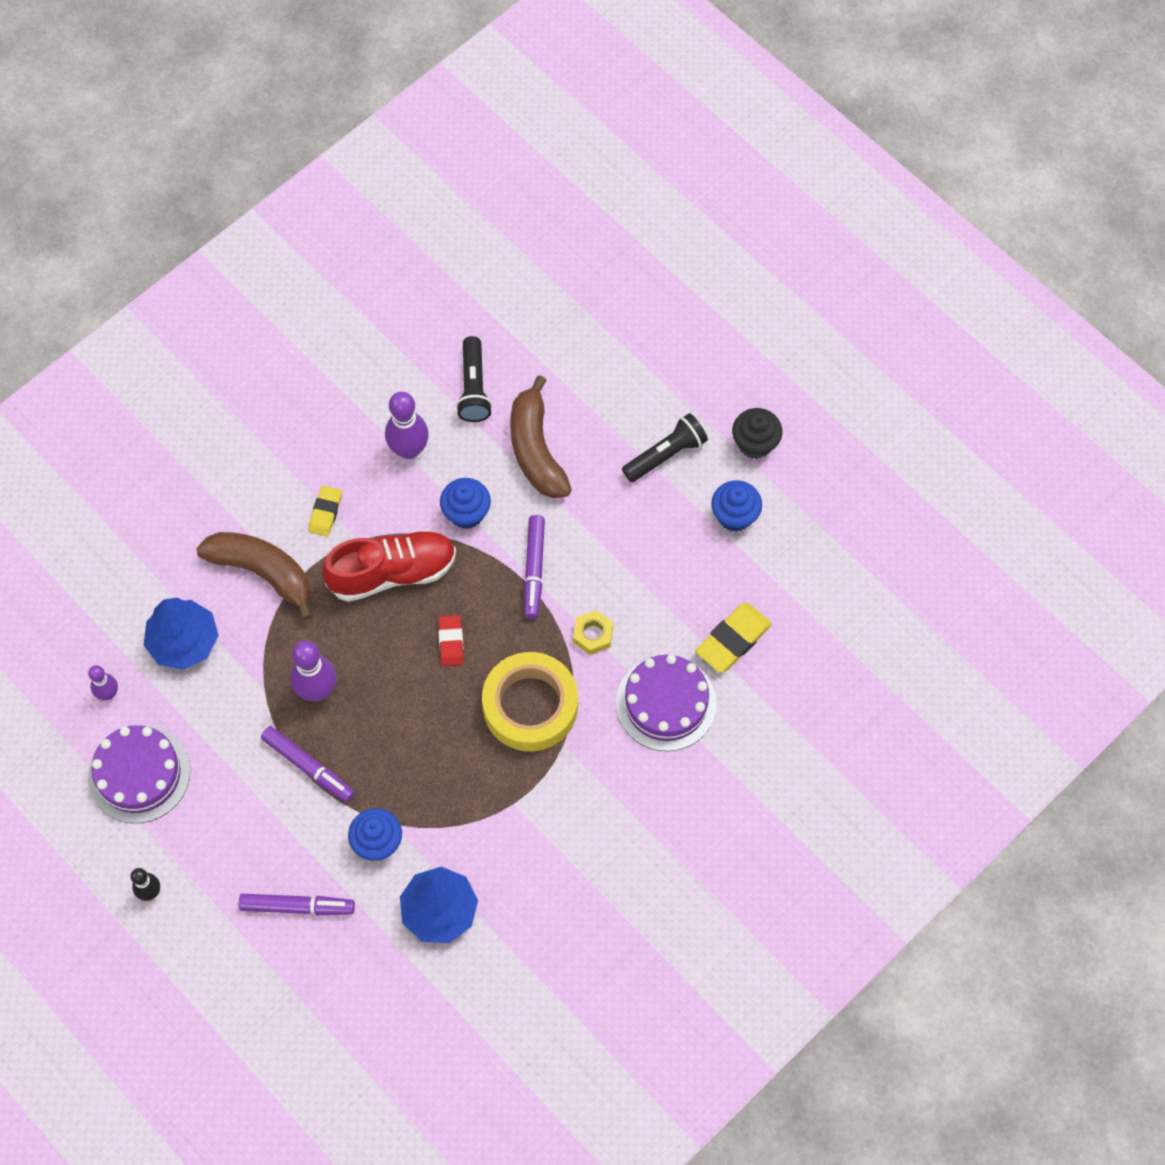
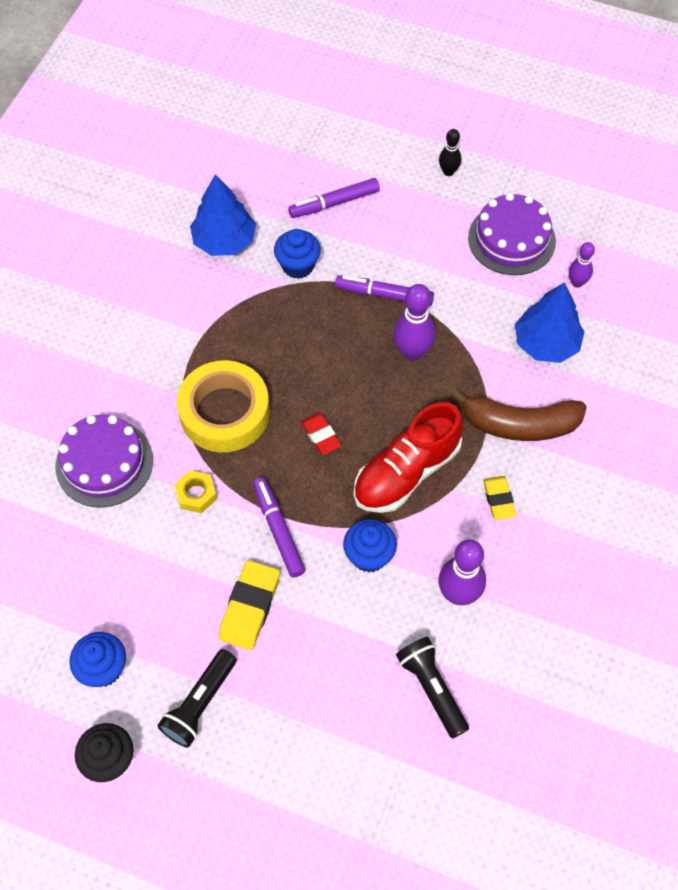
camera: 155 degrees right, 5 degrees down
brown banana [510,375,572,498] -> none
yellow eraser [695,602,772,673] -> yellow eraser moved to [218,560,280,650]

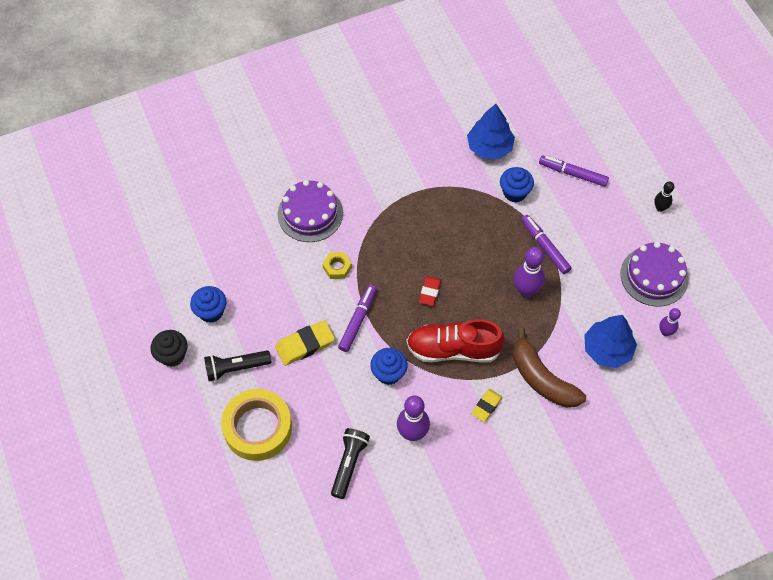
camera: 45 degrees right, 0 degrees up
yellow tape [177,360,270,452] -> yellow tape moved to [221,389,292,461]

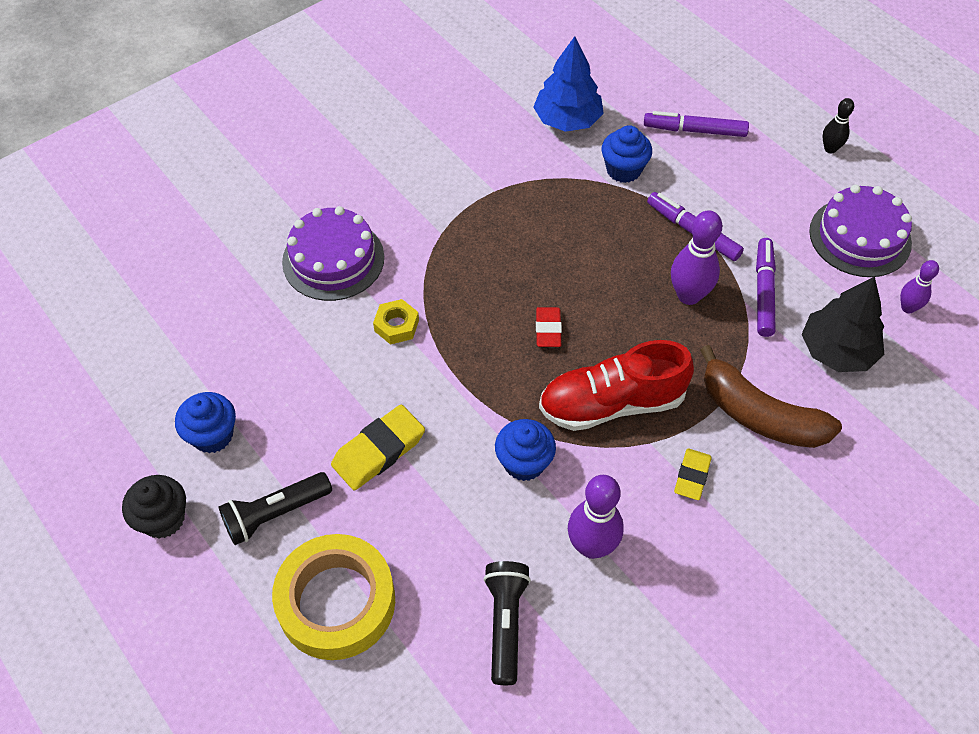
camera: 15 degrees left, 5 degrees down
purple marker [338,284,377,352] -> purple marker moved to [756,238,776,337]
blue tree [584,315,637,368] -> black tree [802,277,884,372]

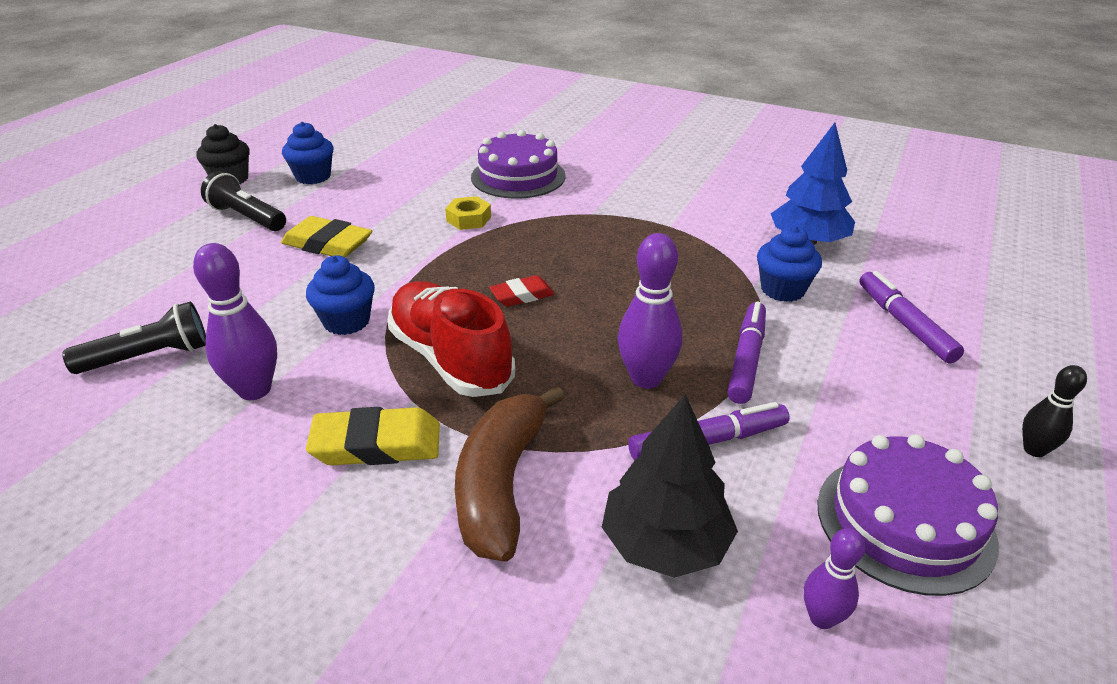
camera: 65 degrees right, 20 degrees down
yellow tape [272,534,395,660] -> none
yellow eraser [674,449,712,500] -> yellow eraser [306,407,440,465], size x1.60

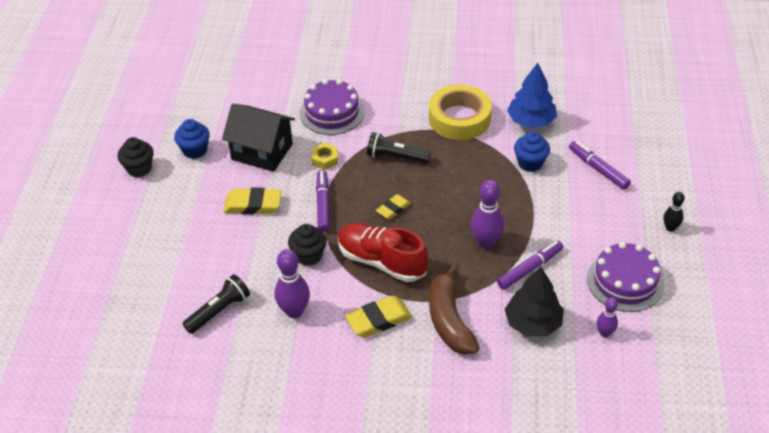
camera: 20 degrees left, 10 degrees up
black flashlight [201,171,286,231] -> black flashlight moved to [367,132,431,164]
blue cupcake [306,255,375,335] -> black cupcake [288,224,327,266]
red eraser [489,275,554,307] -> yellow eraser [376,194,411,219]
purple marker [727,301,766,404] -> purple marker moved to [316,170,330,232]
none -> black house [222,104,295,172]
none -> yellow tape [429,84,492,140]

